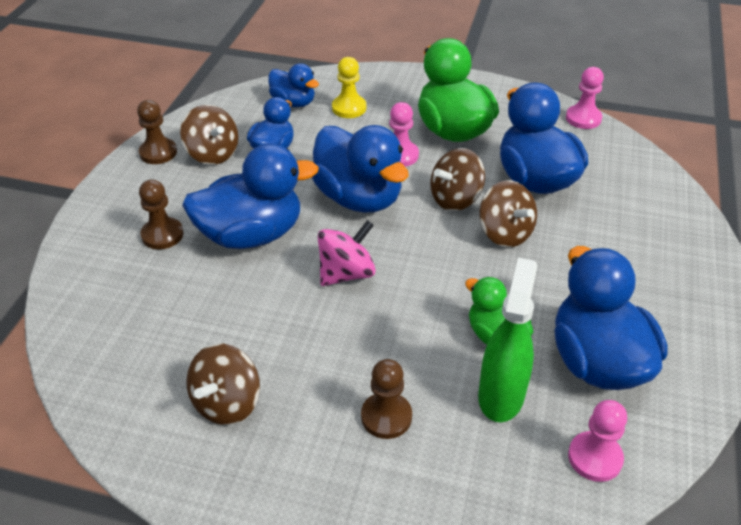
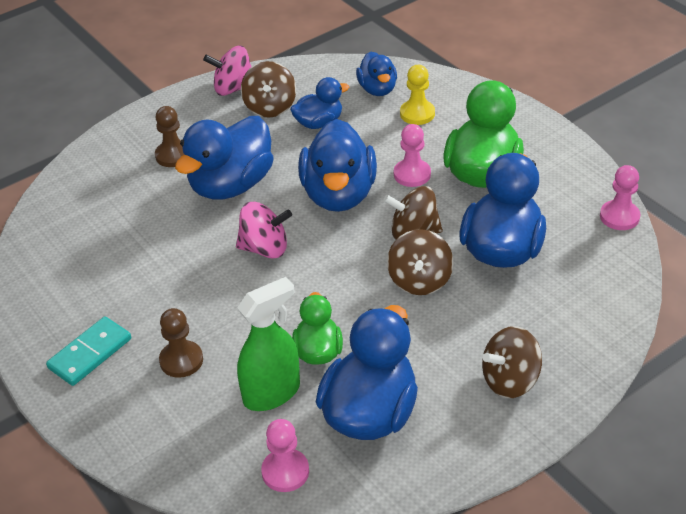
camera: 40 degrees right, 0 degrees up
brown pawn [137,100,177,164] -> pink spinning top [203,46,251,96]
blue duck [182,143,319,249] -> blue duck turned 105 degrees clockwise [175,116,274,200]
brown spinning top [186,344,260,425] -> brown spinning top moved to [482,326,542,398]
none -> turquoise domino [46,316,131,386]

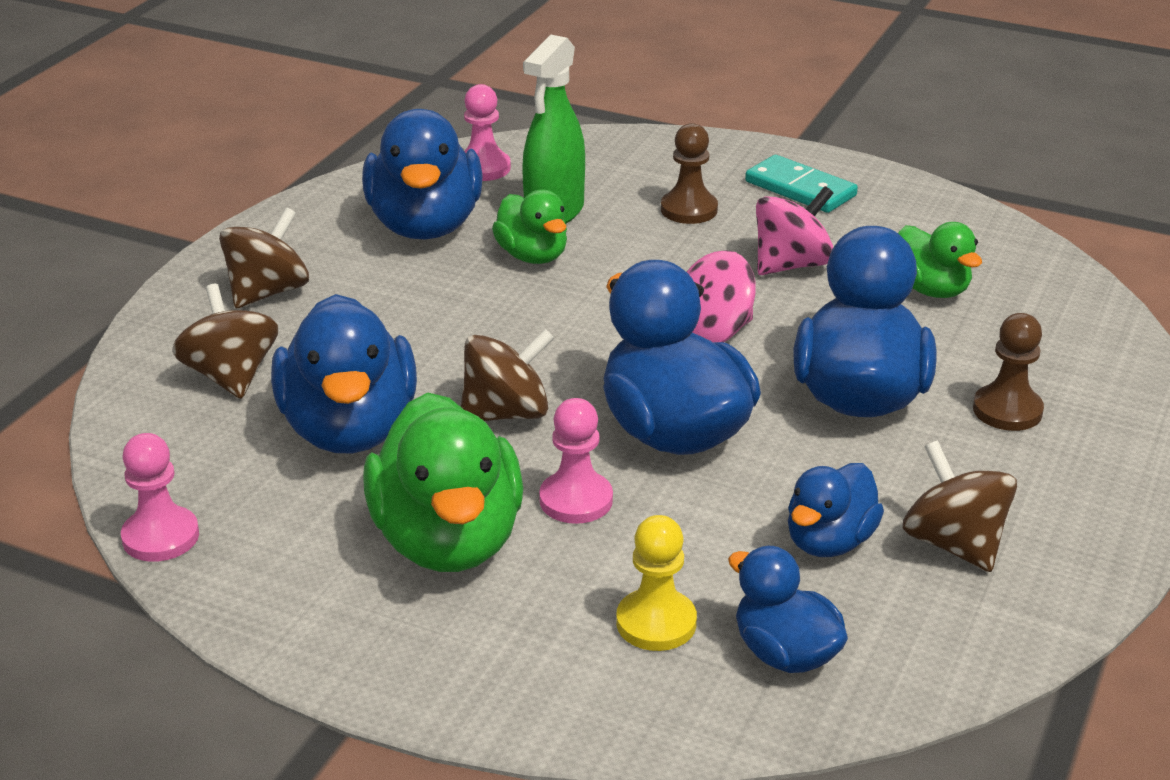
camera: 150 degrees right, 10 degrees down
turquoise domino [46,316,131,386] -> turquoise domino turned 60 degrees counterclockwise [745,155,858,213]
pink spinning top [203,46,251,96] -> pink spinning top moved to [756,186,833,275]
brown spinning top [387,229,453,295] -> brown spinning top moved to [172,284,278,399]
none -> green duck [898,222,982,298]

